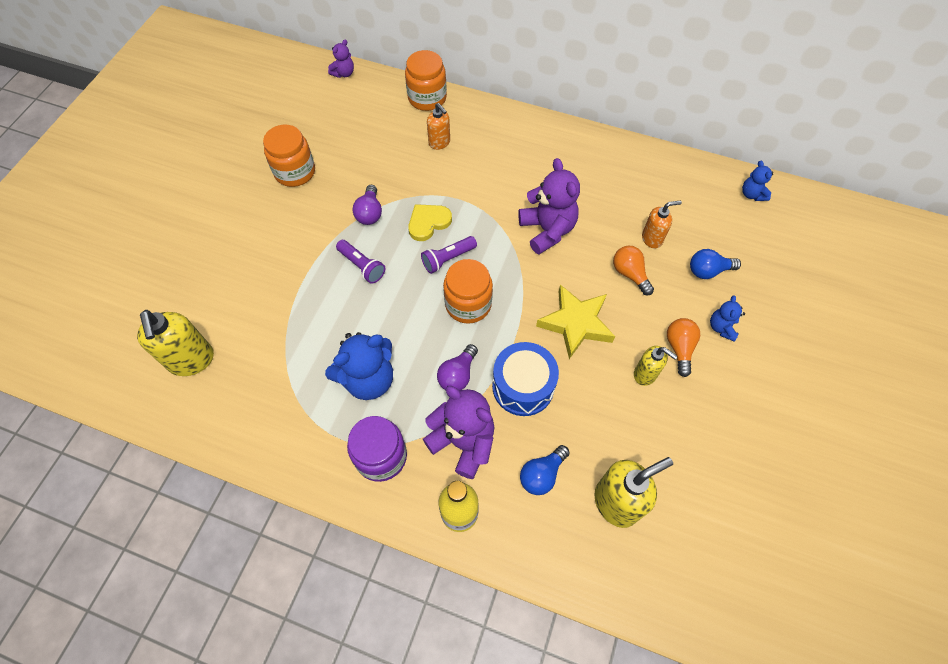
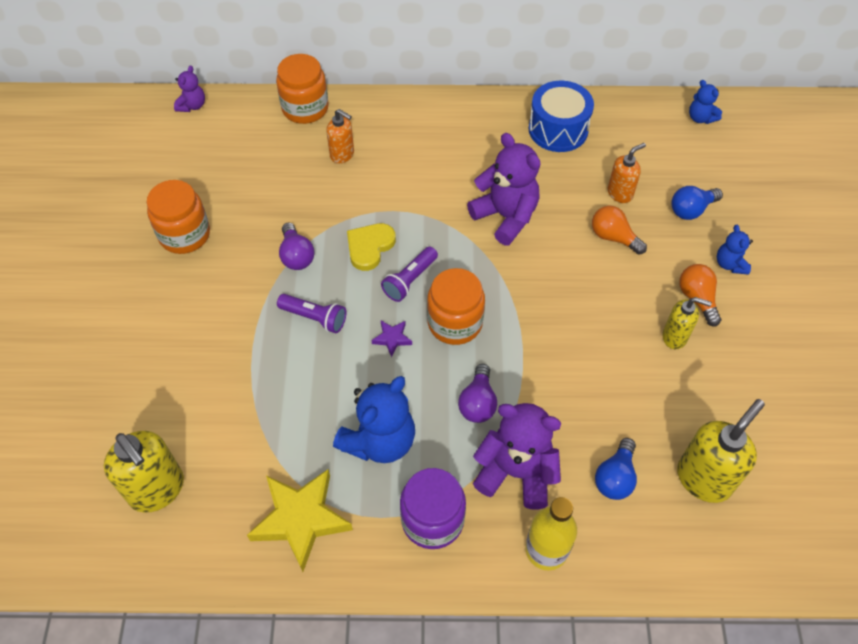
camera: 20 degrees left, 5 degrees down
blue drum [492,342,559,416] -> blue drum moved to [529,81,594,152]
yellow star [536,285,615,359] -> yellow star moved to [247,469,353,572]
none -> purple star [371,321,412,357]

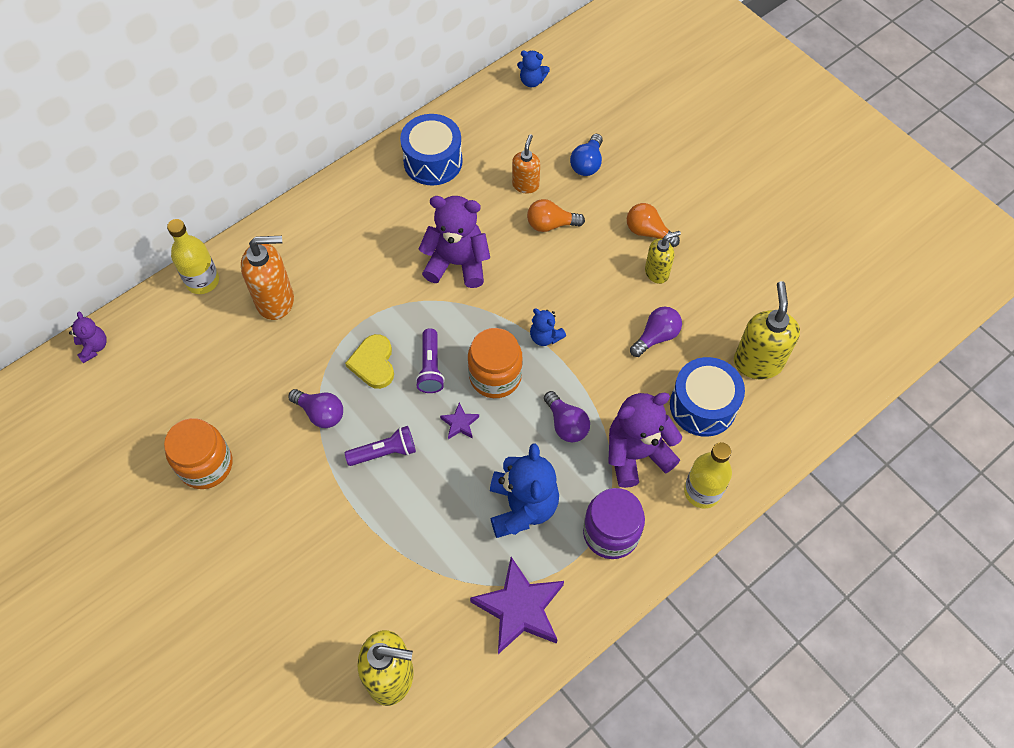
camera: 40 degrees left, 5 degrees up
yellow star [247,469,353,572] -> purple star [470,557,564,654]
orange jar [276,54,329,124] -> yellow bottle [167,219,219,294]
orange soap dispenser [326,109,354,164] -> orange soap dispenser [241,236,294,320], size x1.67
blue light bulb [595,438,637,500] -> blue drum [670,357,745,437]
blue teddy bear [717,225,753,275] -> blue teddy bear moved to [530,308,566,346]
none -> purple light bulb [630,307,682,357]

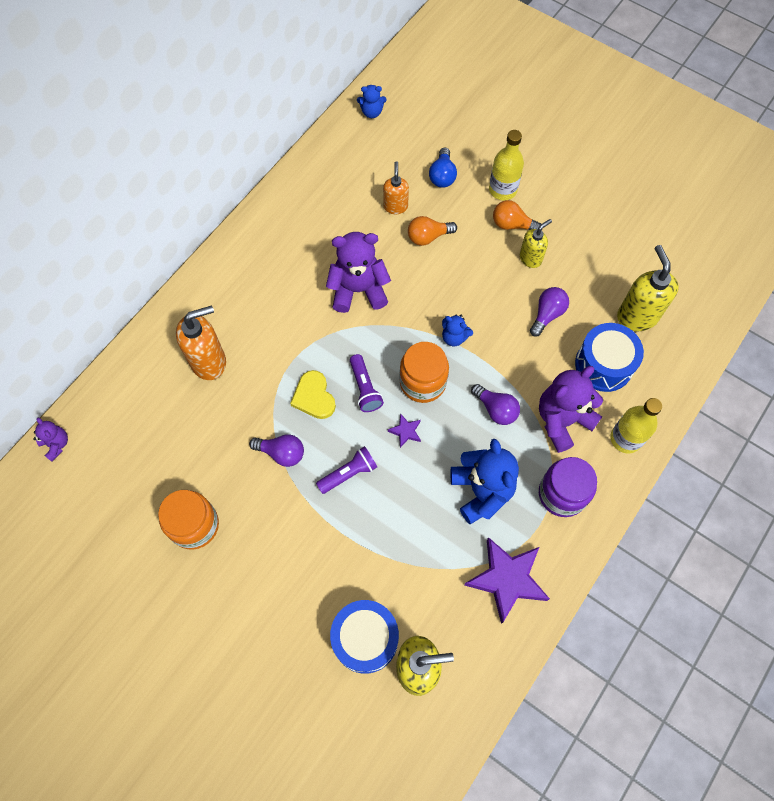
camera: 15 degrees left, 5 degrees up
yellow bottle [167,219,219,294] -> yellow bottle moved to [489,130,524,200]
blue drum [400,114,463,185] -> blue drum moved to [330,600,399,674]

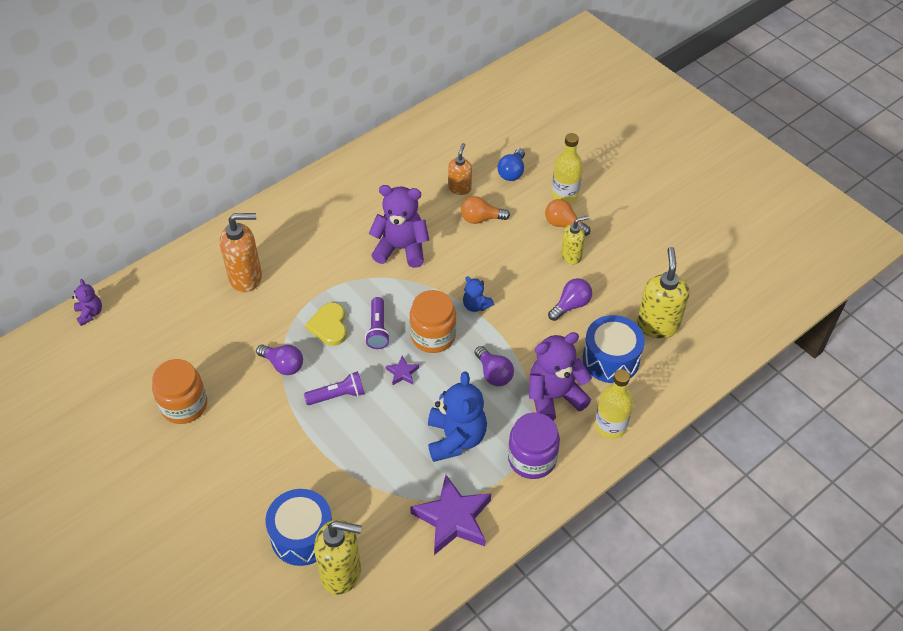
camera: 15 degrees right, 15 degrees down
blue teddy bear [357,85,387,118] -> none

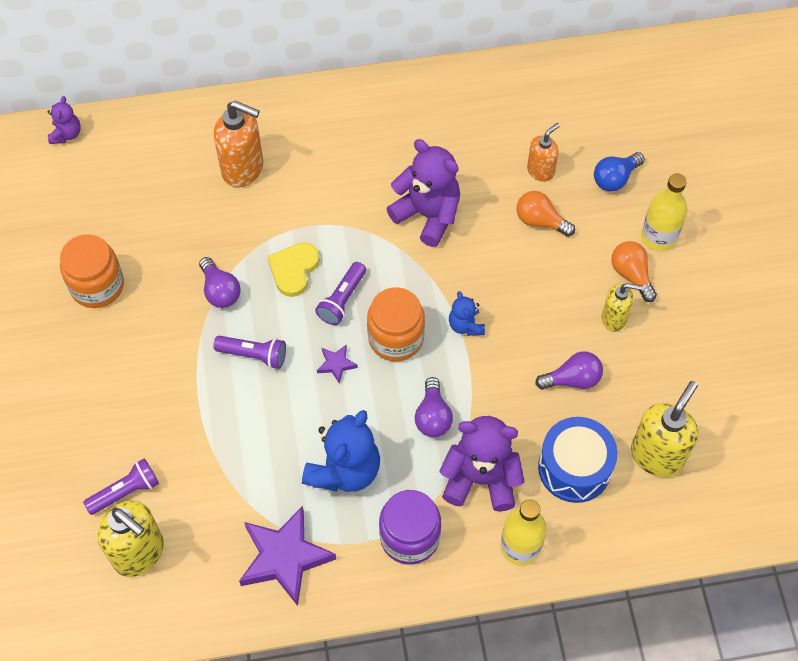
camera: 30 degrees right, 10 degrees up
blue drum [265,489,332,566] -> purple flashlight [83,458,159,515]

